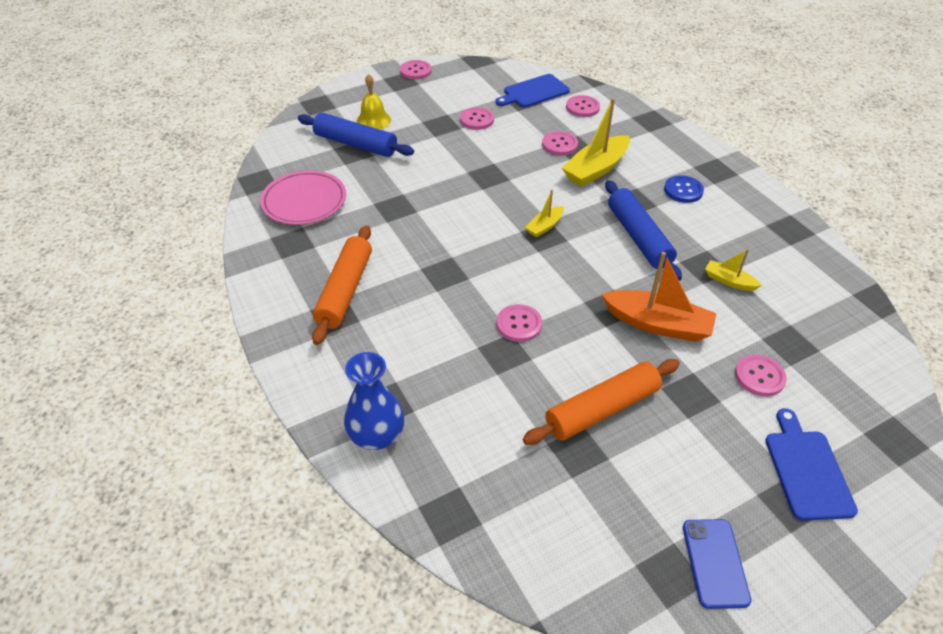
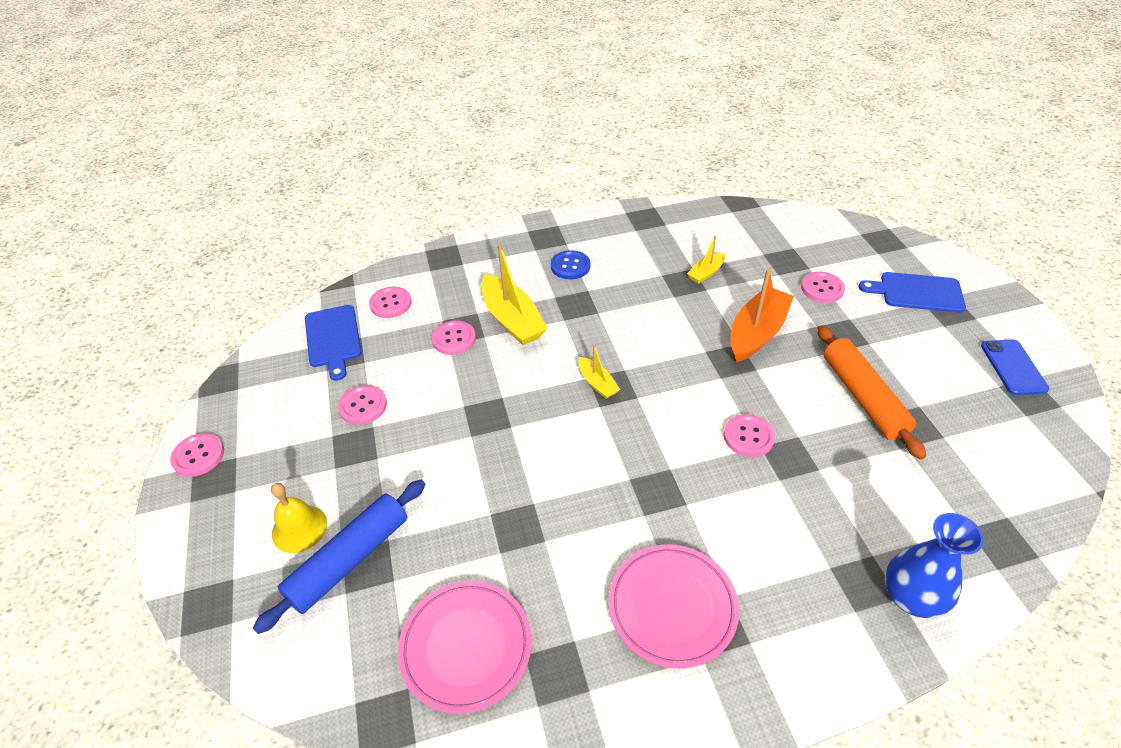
camera: 75 degrees left, 0 degrees up
orange rolling pin [312,225,372,345] -> pink plate [609,544,739,669]
blue rolling pin [605,180,682,281] -> none
blue phone [683,519,751,609] -> blue phone turned 75 degrees clockwise [981,339,1049,395]

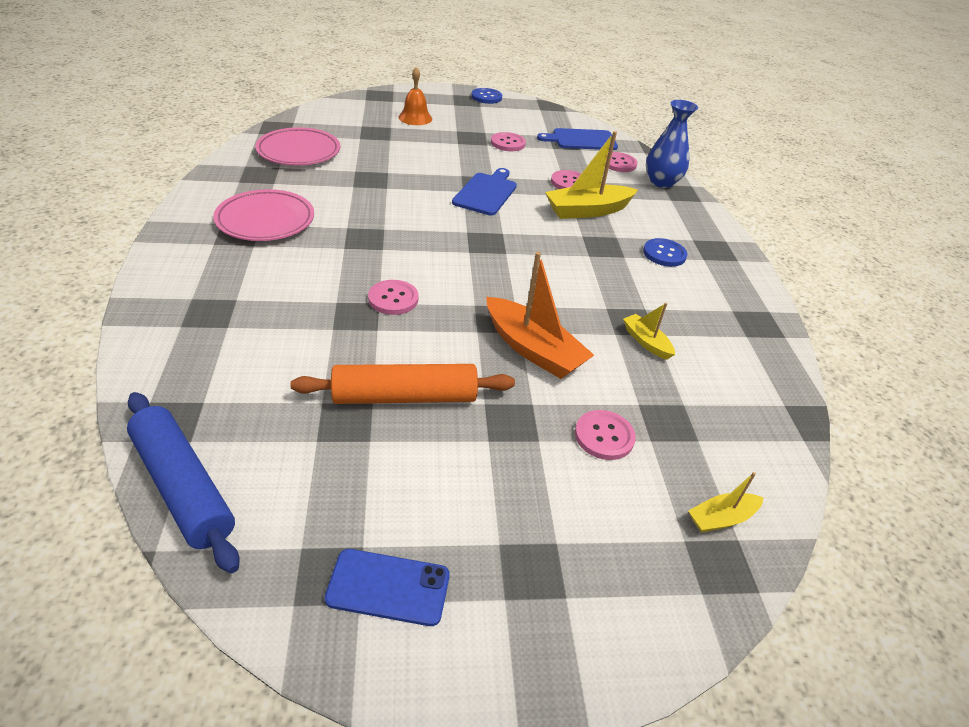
camera: 95 degrees right, 5 degrees down
pink button [170,433,224,477] -> blue button [471,88,502,104]
blue rolling pin [253,480,425,634] -> blue rolling pin moved to [127,392,240,573]
yellow bell [271,483,327,553] -> orange bell [399,67,432,125]
yellow boat [578,344,620,399] -> yellow boat moved to [689,472,764,533]
blue cutting board [859,272,966,313] -> blue cutting board moved to [452,168,517,215]
blue vase [885,513,984,618] -> blue vase moved to [646,100,698,188]

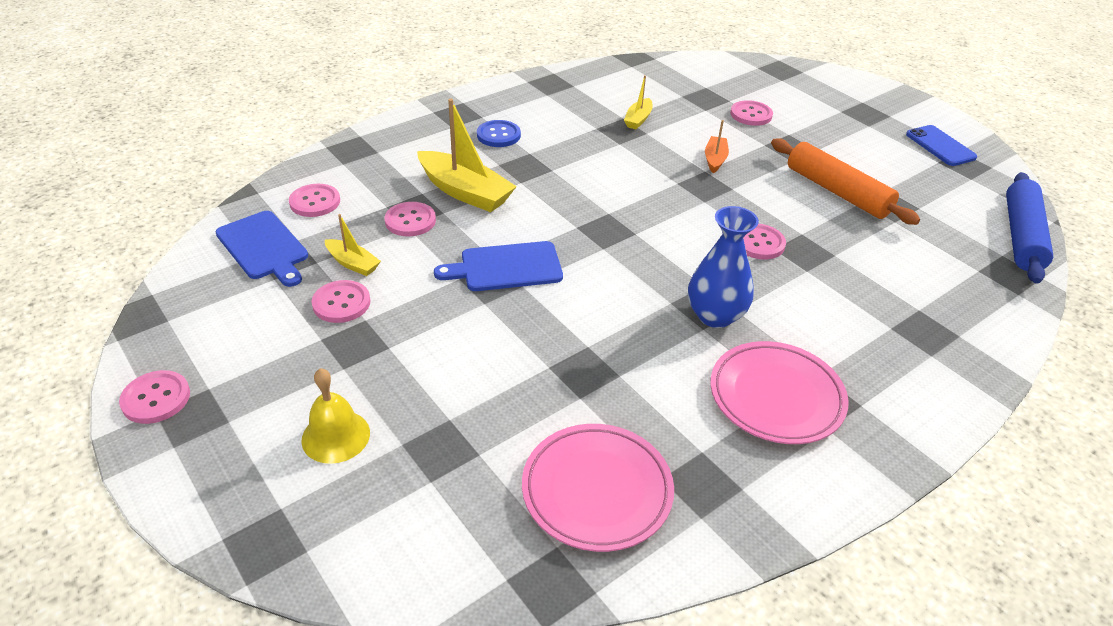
camera: 120 degrees left, 0 degrees up
orange bell [399,67,432,125] -> yellow bell [301,368,370,464]
blue button [471,88,502,104] -> pink button [119,370,190,424]
orange boat [486,252,594,379] -> orange boat [705,120,729,173], size x0.52
blue vase [646,100,698,188] -> blue vase moved to [688,206,759,328]
yellow boat [689,472,764,533] -> yellow boat moved to [325,214,381,276]

